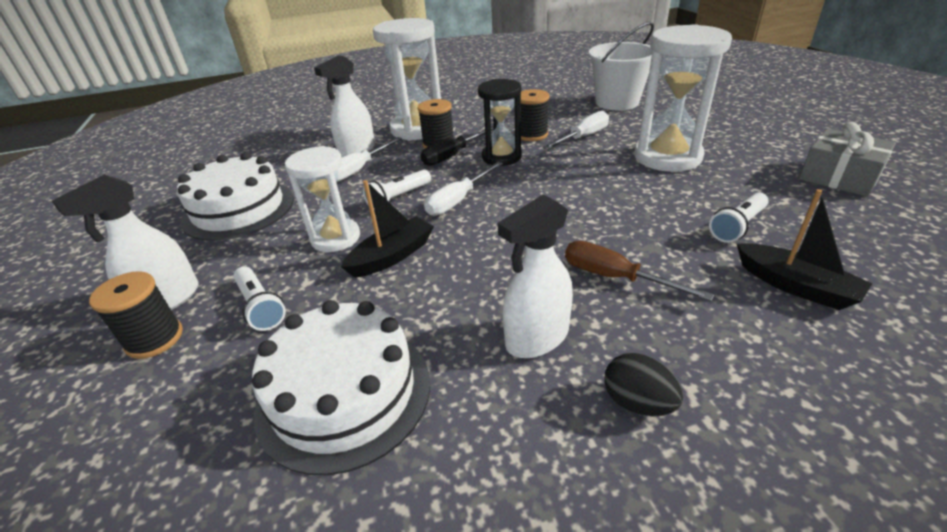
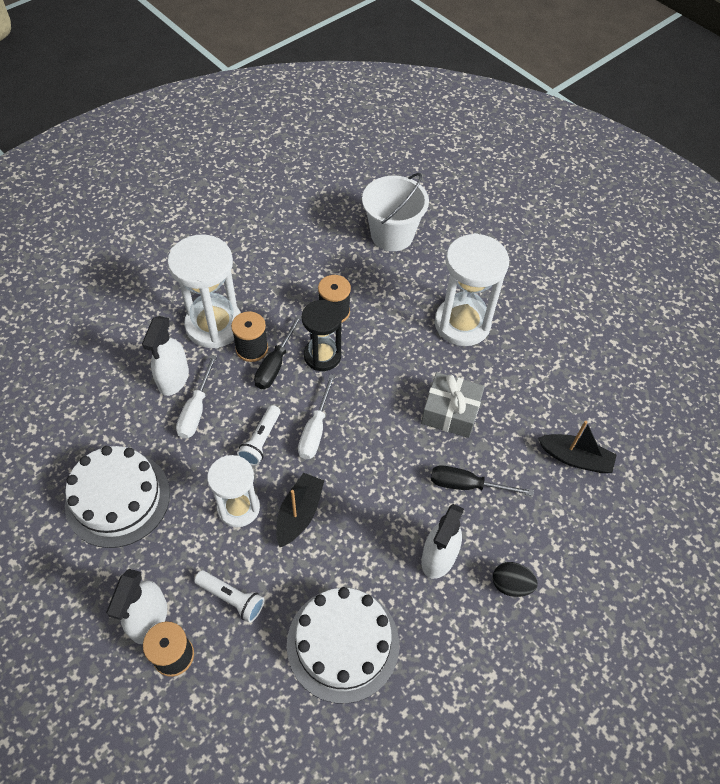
camera: 30 degrees left, 20 degrees up
white screwdriver [542,111,609,150] -> none
brown screwdriver [565,241,714,301] -> black screwdriver [431,465,534,496]
white flashlight [709,192,769,243] -> none
grey gift [799,122,896,197] -> grey gift moved to [421,372,485,438]

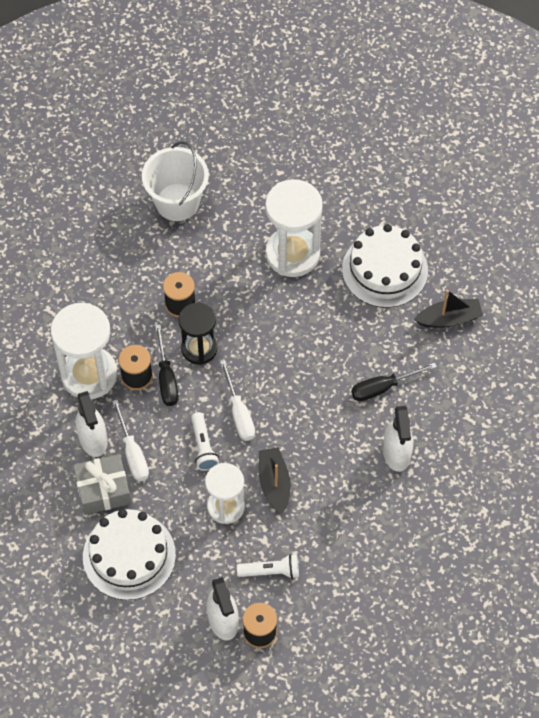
camera: 30 degrees left, 5 degrees up
white cake [287,587,399,704] -> white cake moved to [342,224,428,308]
grey gift [421,372,485,438] -> grey gift moved to [73,454,131,515]
black egg [493,562,538,597] -> none

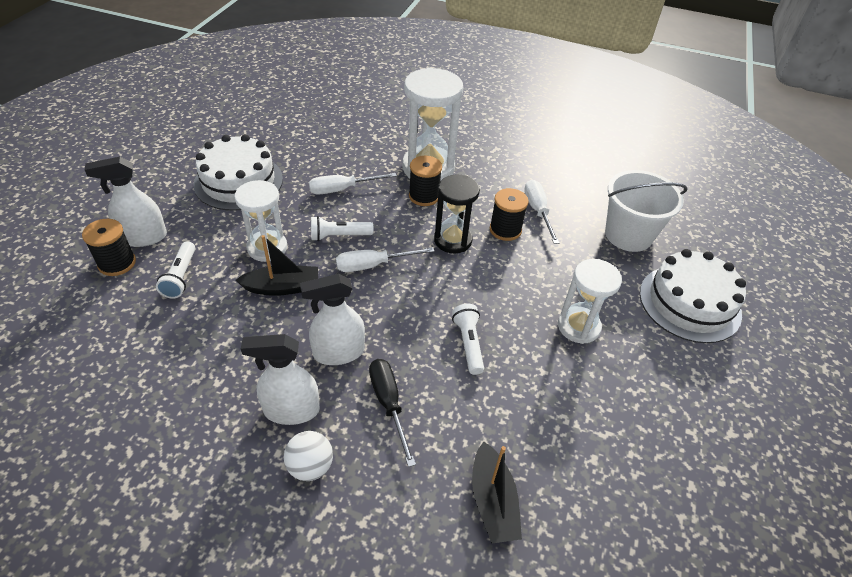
camera: 90 degrees right, 15 degrees down
grey gift [73,454,131,515] -> none
white spray bottle [76,391,108,457] -> white spray bottle moved to [300,274,365,365]
black screwdriver [155,324,179,406] -> none
white hourglass [265,179,323,277] -> white hourglass [558,259,622,344], size x0.65
white cake [342,224,428,308] -> white cake moved to [640,249,746,343]
none -> white ball [284,431,333,481]
none -> white flashlight [452,304,484,375]
none -> white screwdriver [524,180,559,244]

